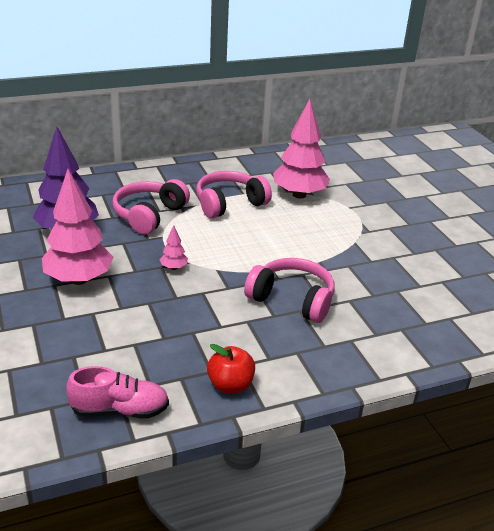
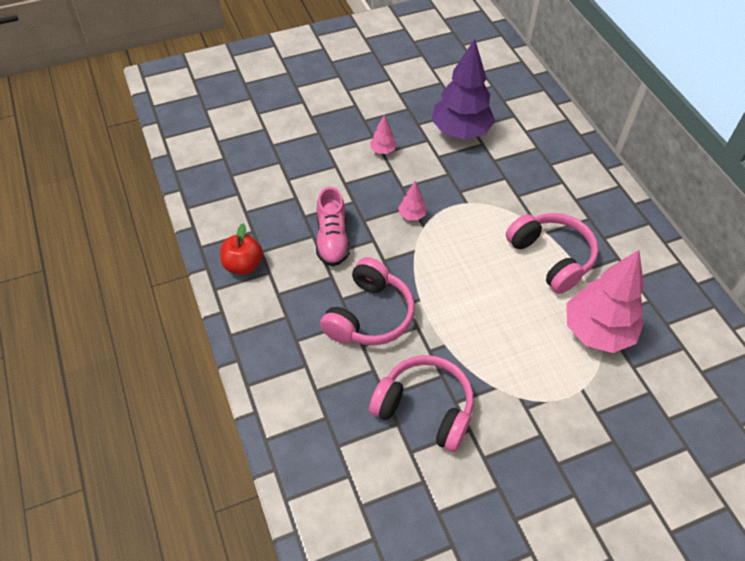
camera: 90 degrees right, 20 degrees up
pink tree [42,169,113,285] -> pink tree [370,115,397,154], size x0.42
pink shoe [66,366,169,418] -> pink shoe moved to [316,187,350,267]
pink headphones [113,179,190,235] -> pink headphones moved to [369,355,473,452]

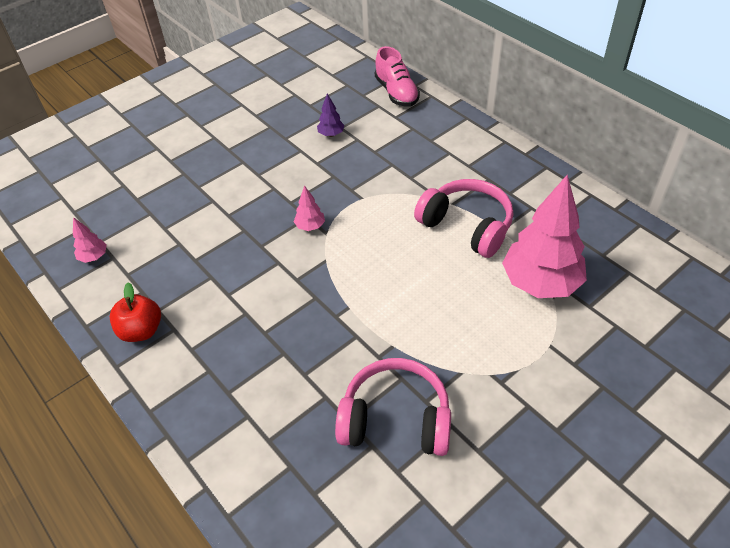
camera: 15 degrees left, 5 degrees down
pink shoe [316,187,350,267] -> pink shoe moved to [375,46,420,107]
pink headphones [320,257,415,345] -> none
pink tree [370,115,397,154] -> pink tree moved to [73,217,107,263]
purple tree [432,39,495,140] -> purple tree [317,93,345,137], size x0.42

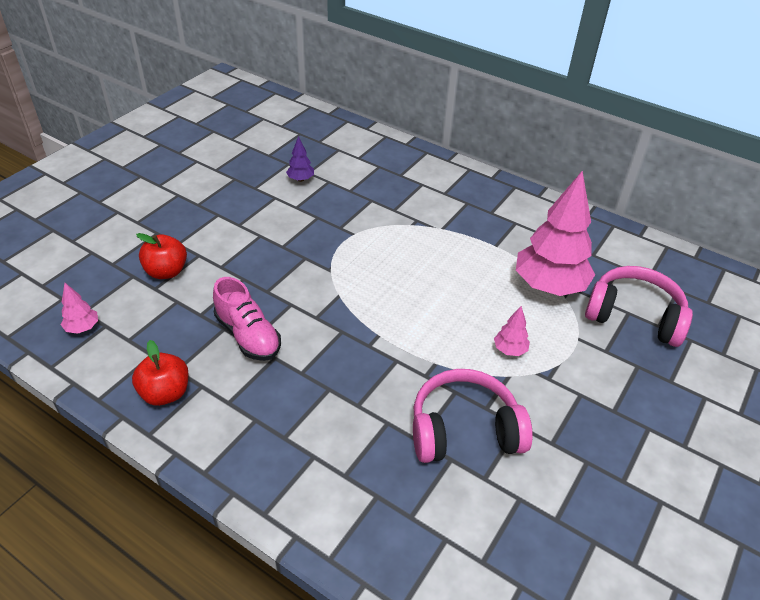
camera: 20 degrees left, 5 degrees down
pink tree [294,185,325,231] -> pink tree moved to [494,306,530,356]
pink shoe [375,46,420,107] -> pink shoe moved to [213,277,281,361]
pink headphones [414,179,513,258] -> pink headphones moved to [585,266,693,347]
none -> red apple [136,233,187,279]

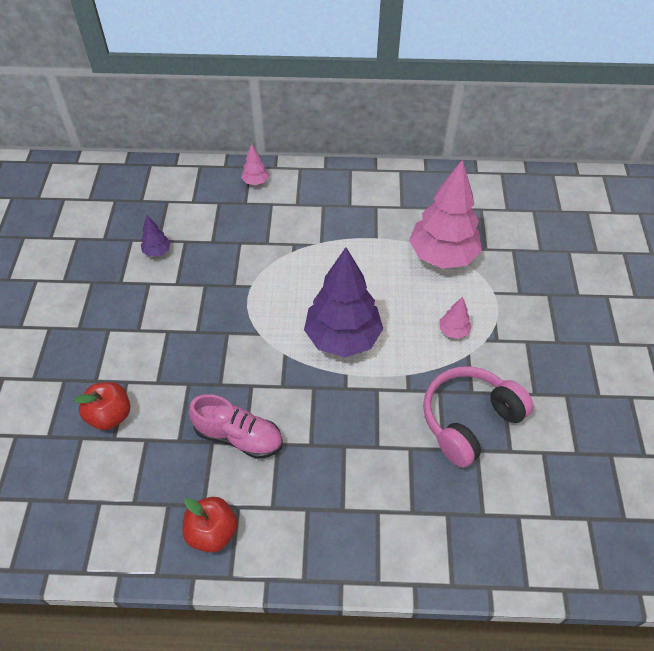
camera: 30 degrees left, 10 degrees up
pink tree [61,283,98,334] -> pink tree moved to [241,144,269,185]
pink headphones [585,266,693,347] -> none
none -> purple tree [304,247,383,358]

